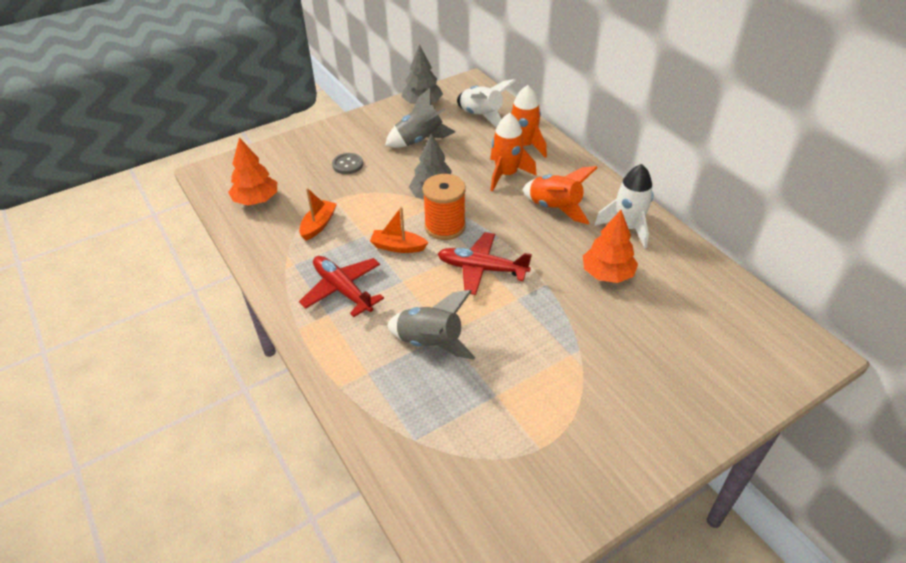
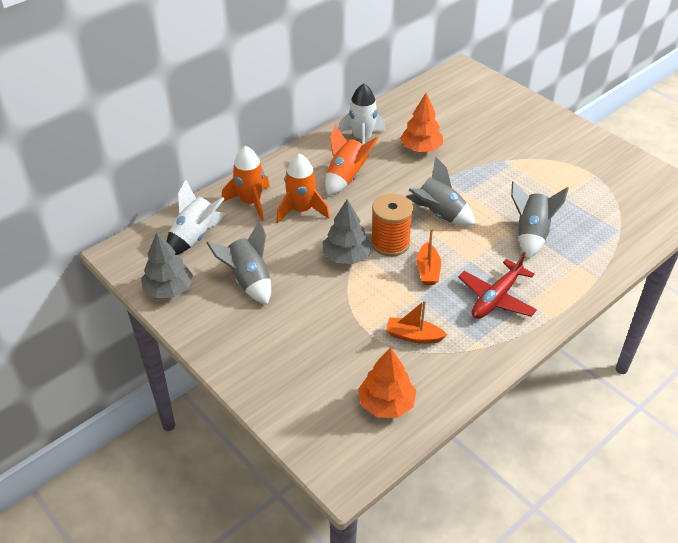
camera: 100 degrees left, 0 degrees up
grey button [332,153,363,174] -> none
red plane [438,232,532,295] -> grey rocket [406,157,475,226]

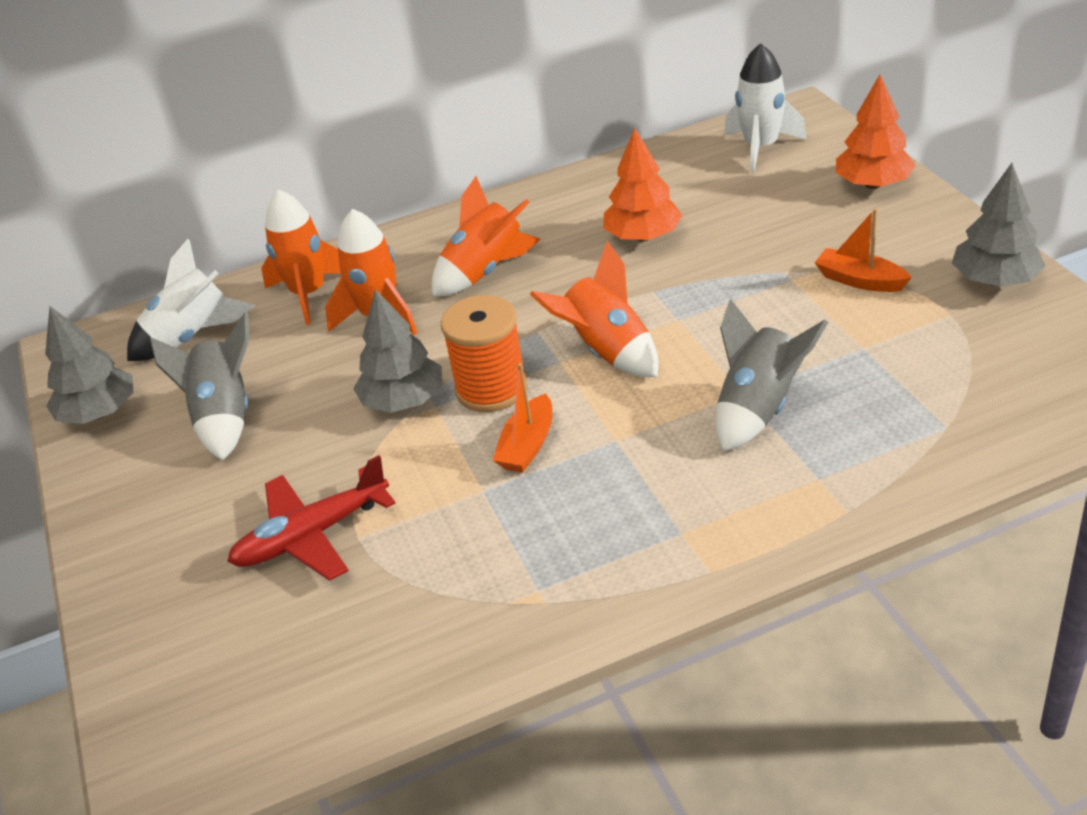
camera: 25 degrees right, 5 degrees down
white rocket [338,83,386,144] -> white rocket moved to [724,43,807,173]
orange tree [358,347,416,418] -> orange tree moved to [836,75,916,189]
orange boat [386,300,447,344] -> orange boat moved to [815,208,912,292]
grey rocket [406,157,475,226] -> orange rocket [530,241,659,377]
red plane [458,252,537,319] -> red plane moved to [227,455,396,581]
none -> grey tree [952,163,1045,287]

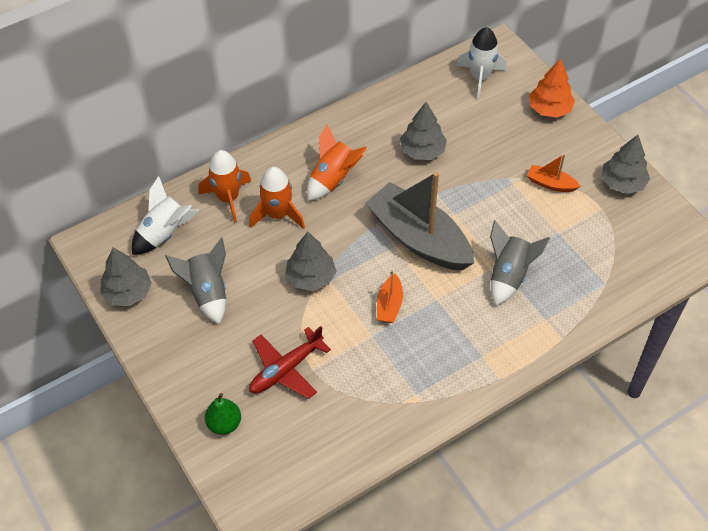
camera: 15 degrees left, 15 degrees up
orange spool [441,295,527,412] -> none
orange rocket [530,241,659,377] -> grey boat [365,172,474,270]
orange tree [603,128,682,242] -> grey tree [400,102,447,160]
none -> green pear [205,393,241,435]

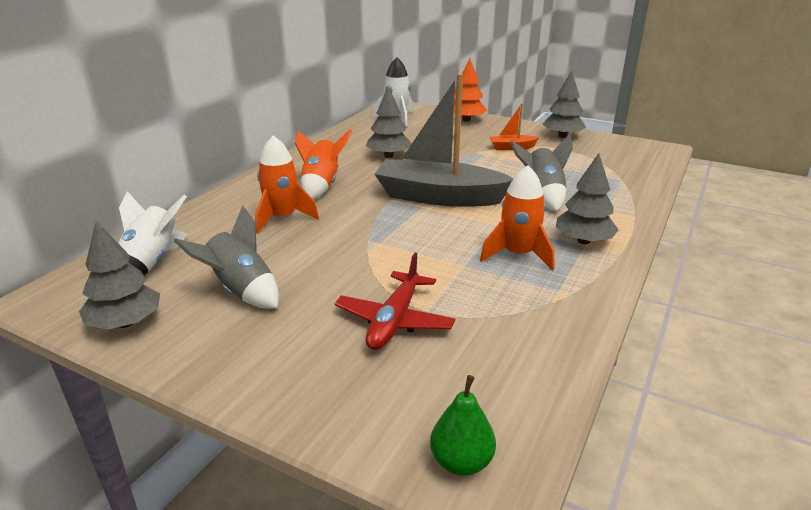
camera: 30 degrees left, 25 degrees down
orange rocket [198,150,251,223] -> orange rocket moved to [480,165,555,271]
green pear [205,393,241,435] -> green pear moved to [430,375,496,476]
grey tree [285,232,336,291] -> grey tree moved to [556,153,619,244]
orange boat [377,270,403,323] -> none

